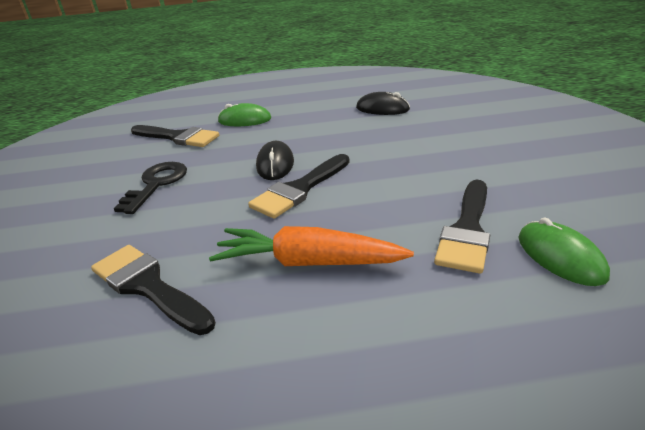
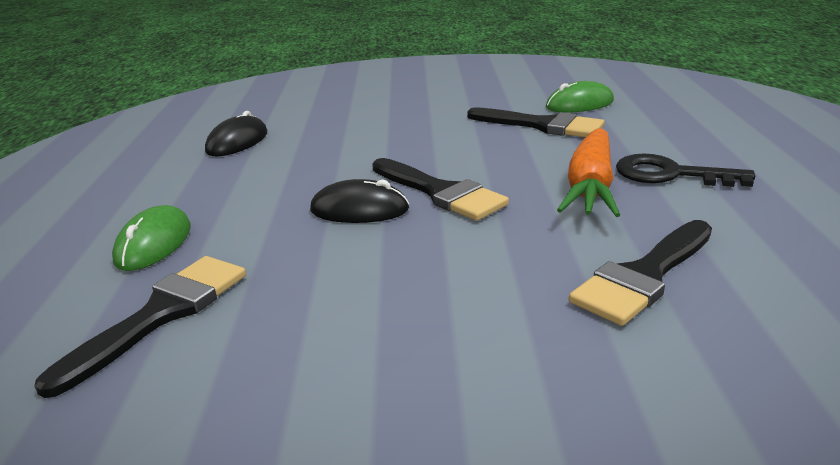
camera: 85 degrees left, 5 degrees down
black key [114,162,187,214] -> black key moved to [616,154,755,187]

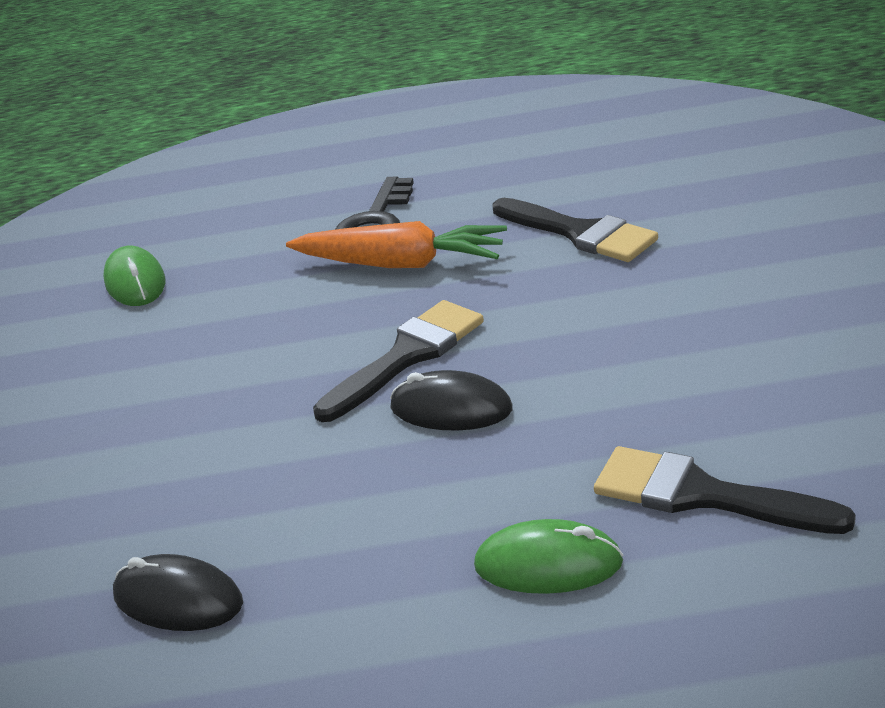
camera: 90 degrees left, 5 degrees up
black mouse [310,179,409,223] -> black mouse turned 75 degrees counterclockwise [390,370,513,431]
black brush [467,107,605,137] -> none

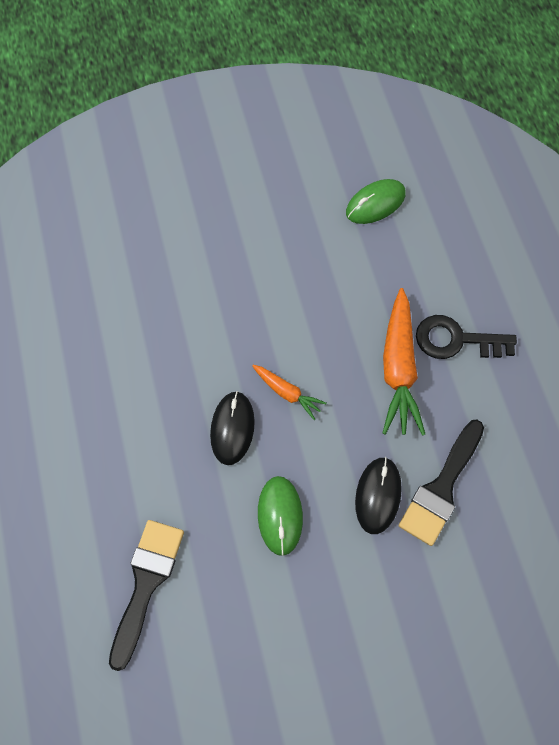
camera: 75 degrees right, 35 degrees up
black mouse [113,554,243,631] -> black mouse moved to [355,457,402,534]
black brush [313,300,484,422] -> orange carrot [252,365,326,420]
green mouse [474,519,623,594] -> green mouse moved to [258,476,303,556]

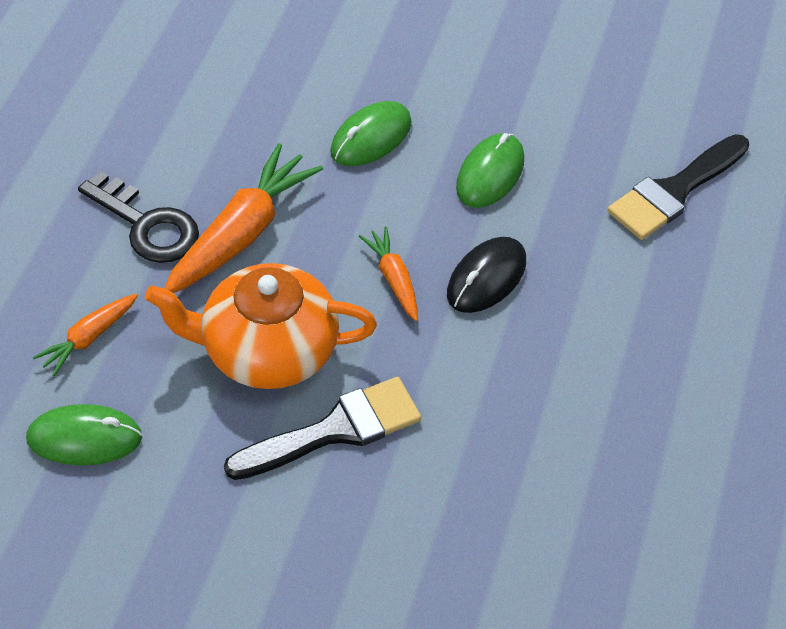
camera: 150 degrees left, 15 degrees down
black mouse [355,457,402,534] -> green mouse [330,101,412,166]
black brush [399,420,484,546] -> black brush moved to [224,377,421,480]
none -> orange carrot [33,294,138,376]
none -> orange teapot [145,263,377,389]

